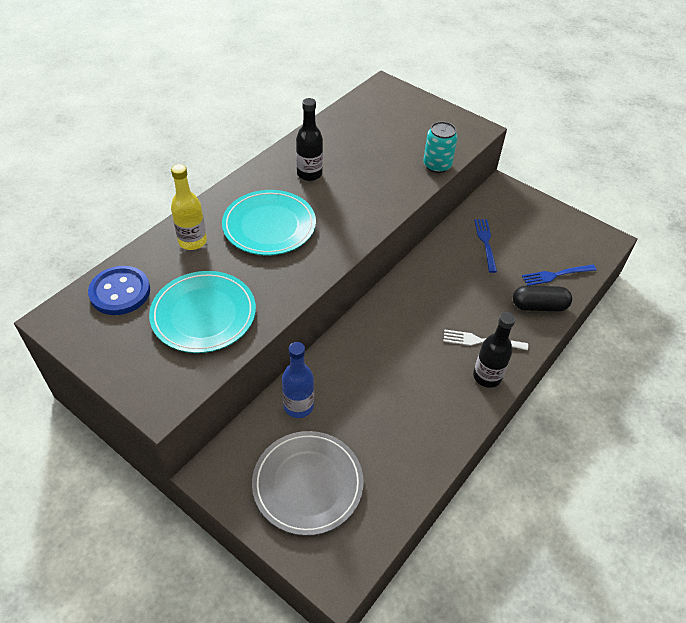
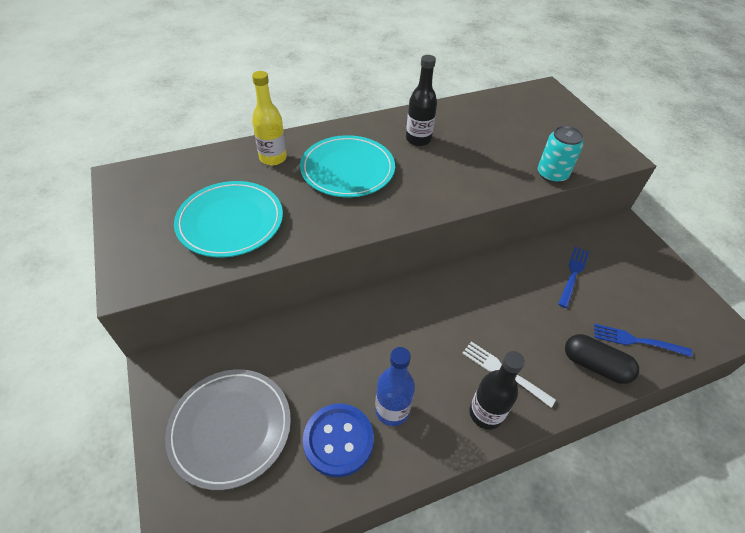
camera: 30 degrees right, 0 degrees up
blue button [88,266,150,315] -> blue button moved to [303,404,374,477]
blue bottle [282,342,314,418] -> blue bottle moved to [375,347,415,426]

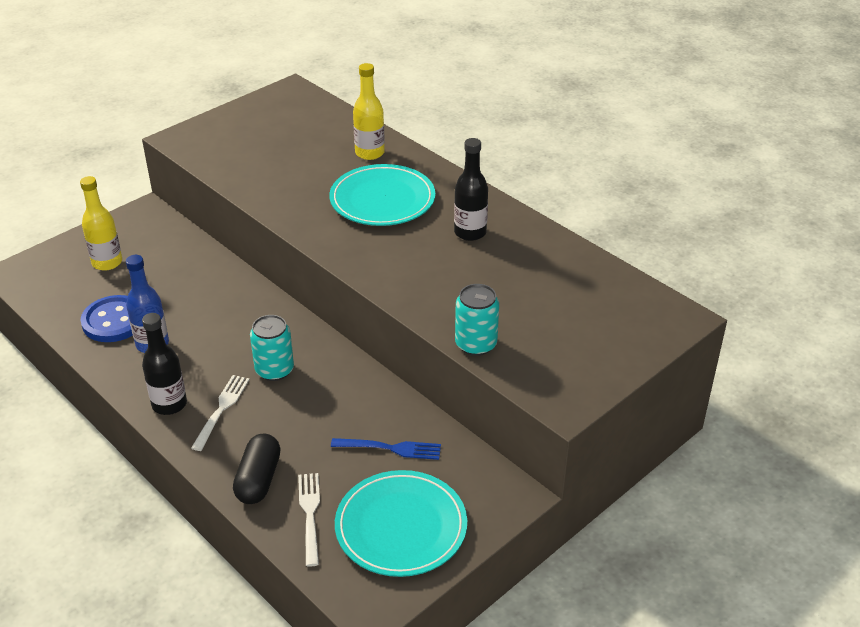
camera: 70 degrees right, 10 degrees down
grey plate [165,369,291,490] -> yellow bottle [80,176,122,271]
turquoise plate [174,181,283,258] -> turquoise plate moved to [335,470,467,577]
blue fork [594,324,692,357] -> white fork [298,473,320,567]
none -> turquoise can [250,315,294,381]

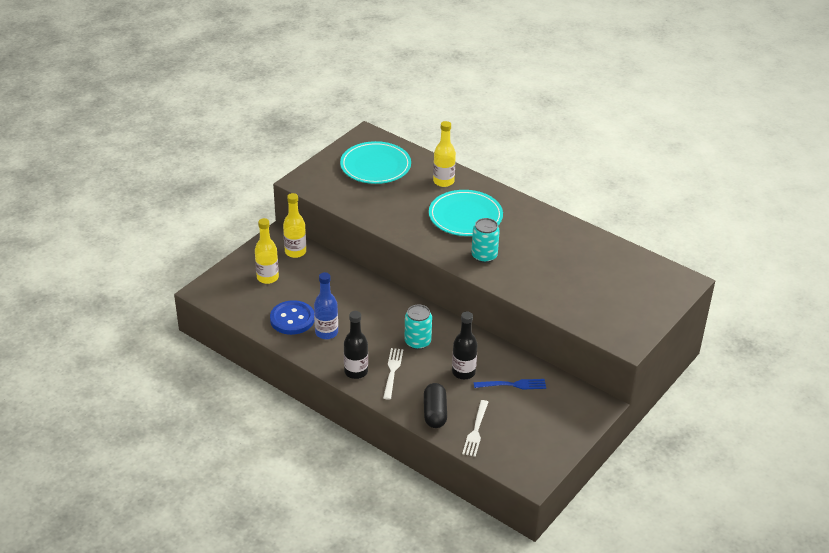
camera: 10 degrees left, 0 degrees up
white fork [298,473,320,567] -> white fork turned 150 degrees counterclockwise [462,400,488,457]
turquoise plate [335,470,467,577] -> turquoise plate moved to [340,141,411,184]
black bottle [454,138,488,241] -> black bottle moved to [452,311,478,379]
turquoise can [455,284,499,356] -> turquoise can moved to [471,218,500,263]
none -> yellow bottle [283,193,306,258]

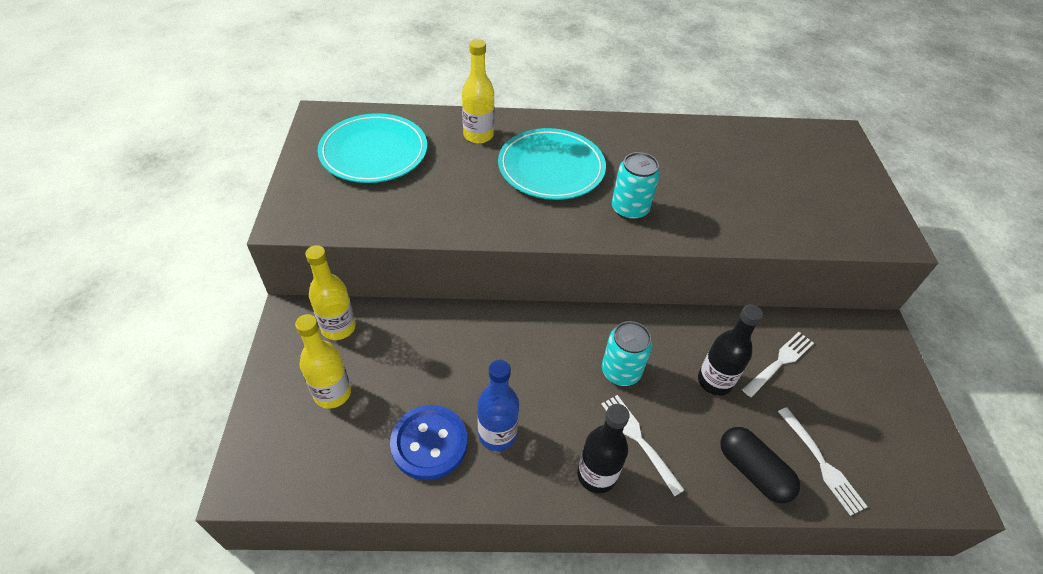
camera: 40 degrees left, 10 degrees up
blue fork [474,379,546,389] -> white fork [742,332,814,397]

